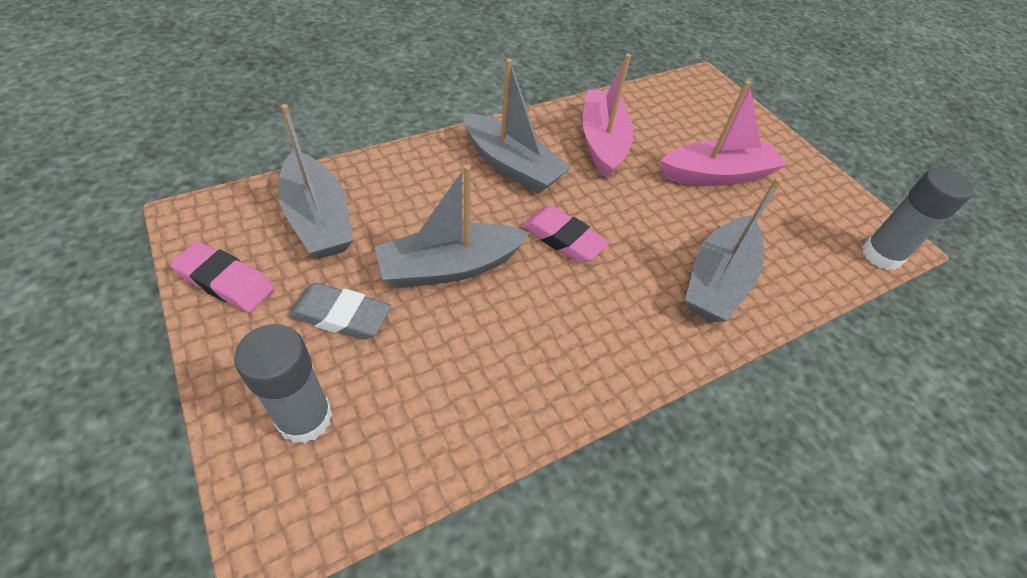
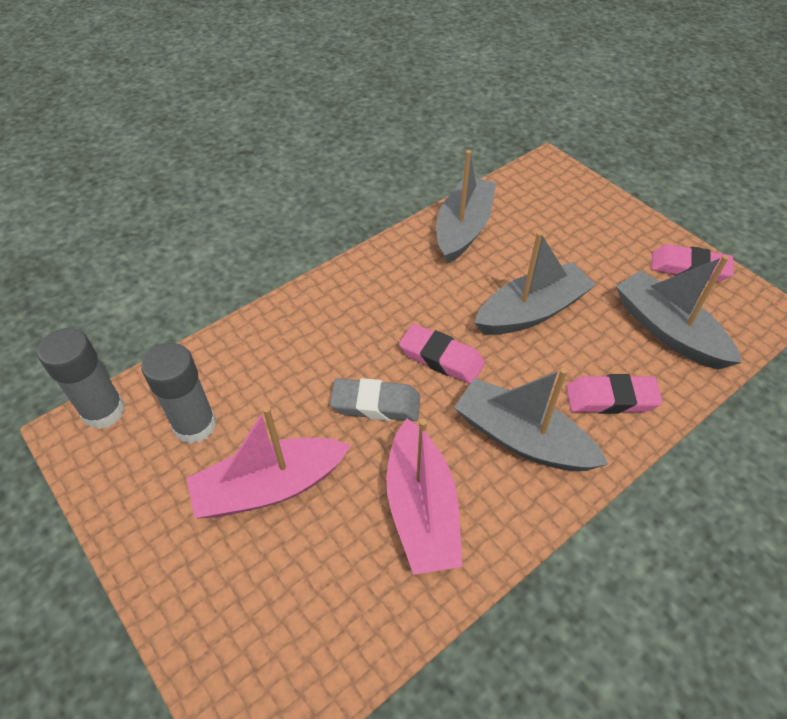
camera: 175 degrees right, 0 degrees up
grey glue stick [234,324,333,444] -> grey glue stick moved to [141,343,216,444]
grey eraser [288,283,391,340] -> grey eraser moved to [330,378,420,421]
grey boat [685,177,782,322] -> grey boat moved to [436,150,496,264]
none -> pink eraser [566,374,663,414]

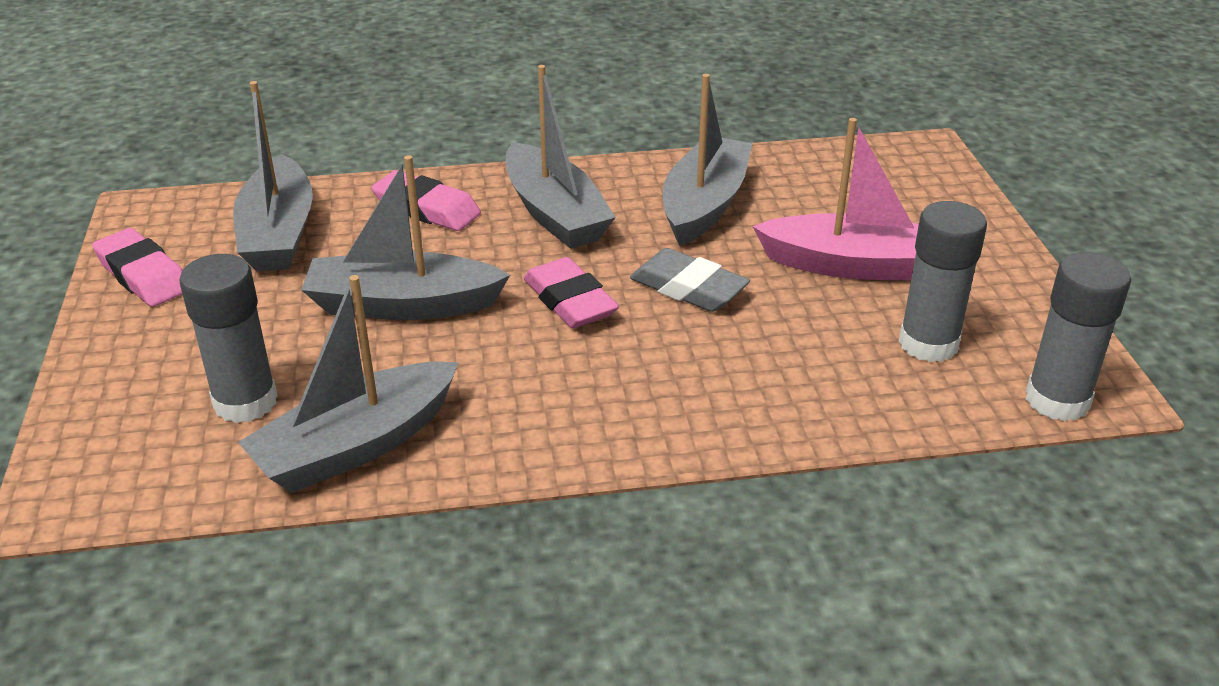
camera: 150 degrees left, 15 degrees down
pink boat [386,419,462,575] -> grey boat [663,74,752,246]
none -> grey glue stick [179,254,278,423]

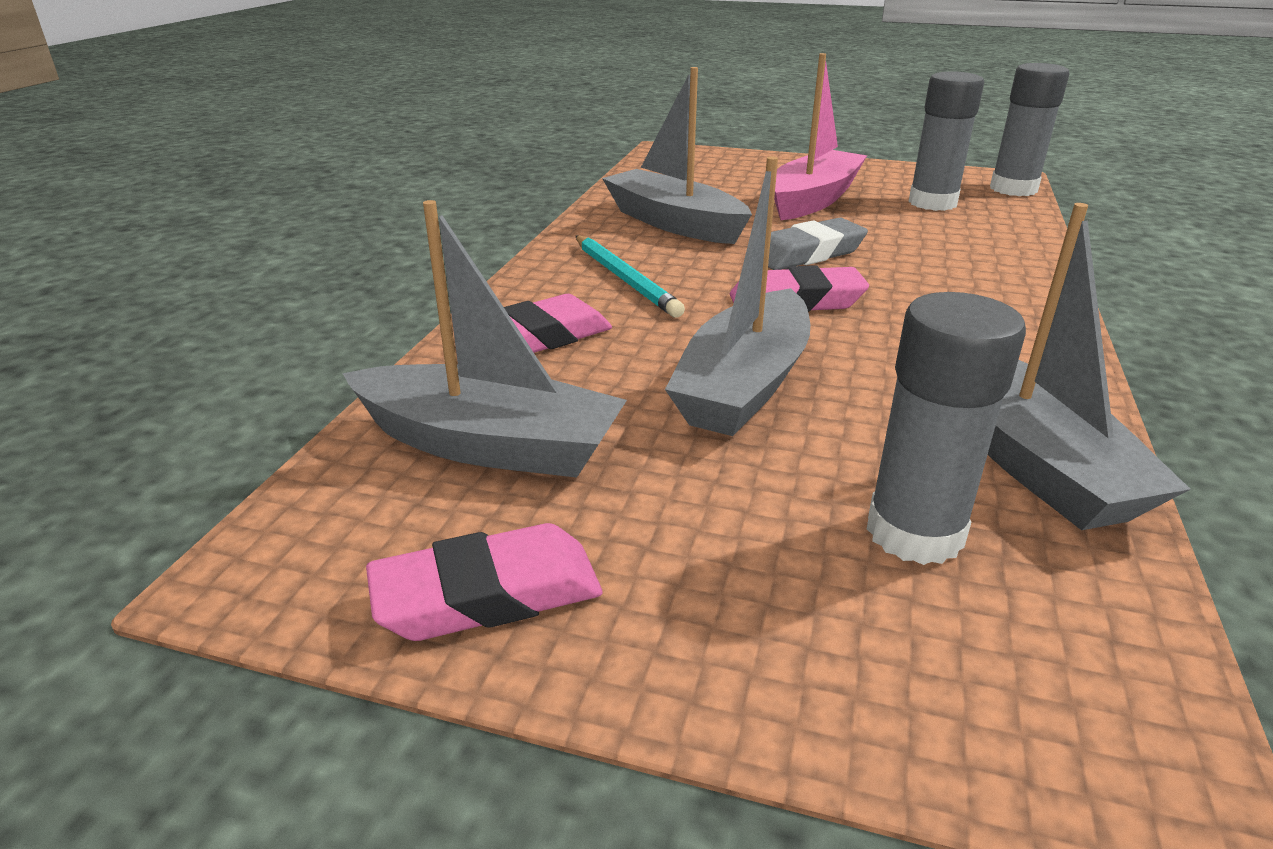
camera: 65 degrees left, 5 degrees down
grey boat [506,65,616,249] -> turquoise pencil [576,235,685,318]

